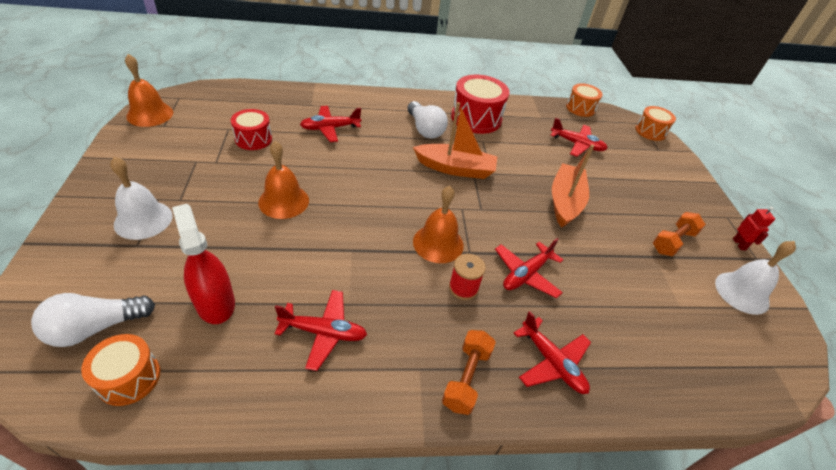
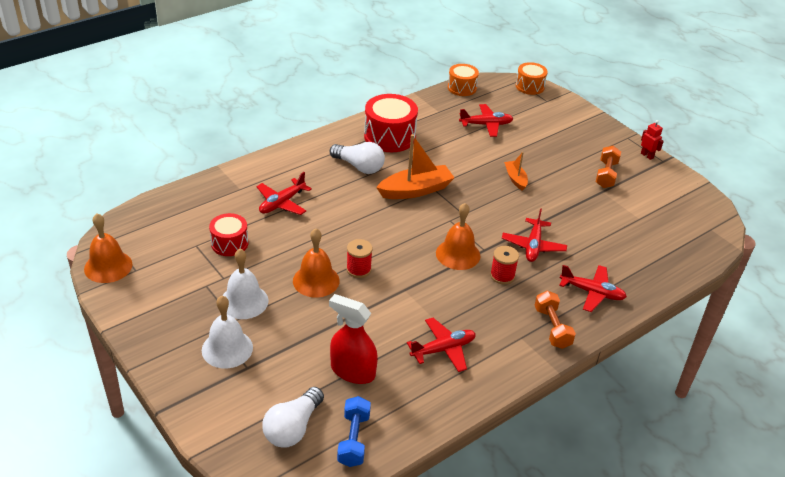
camera: 30 degrees left, 5 degrees down
orange drum [81,334,160,406] -> blue dumbbell [337,396,371,467]
orange boat [552,144,594,228] -> orange boat [504,152,528,191], size x0.55
white bell [715,241,796,315] -> white bell moved to [222,249,268,319]
none -> red spool [346,239,372,278]

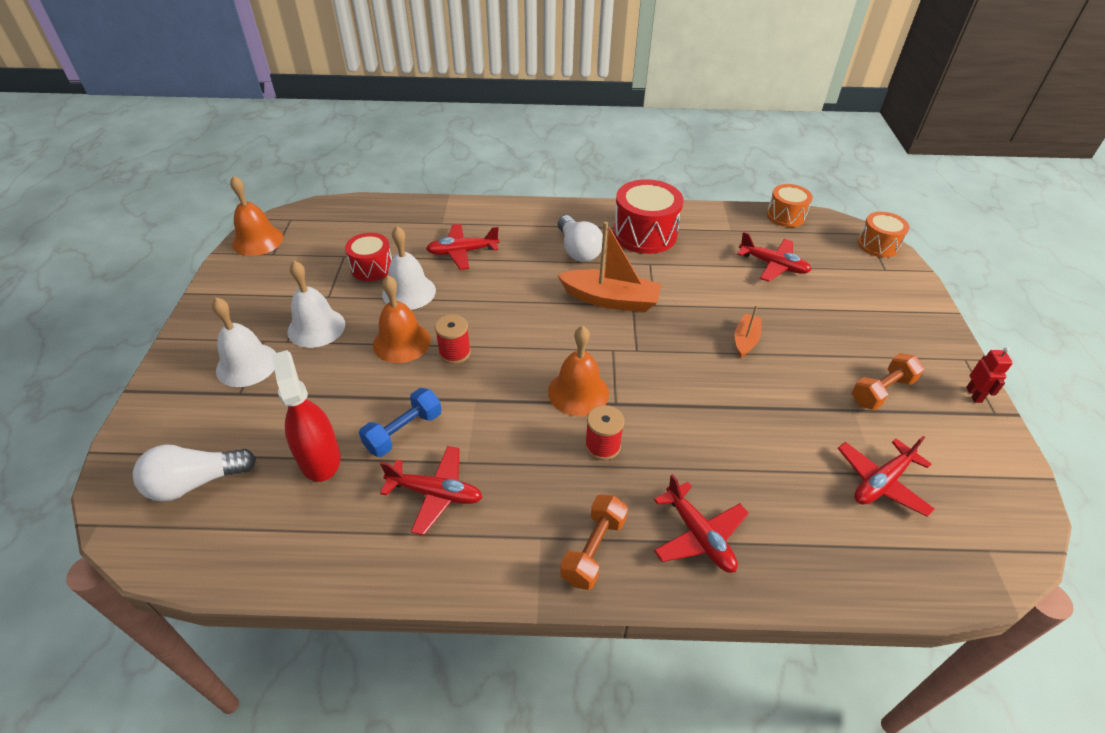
camera: 40 degrees right, 5 degrees up
blue dumbbell [337,396,371,467] -> blue dumbbell moved to [359,388,442,457]
red plane [502,208,567,262] -> red plane moved to [838,436,935,517]
none -> white bell [382,226,436,310]

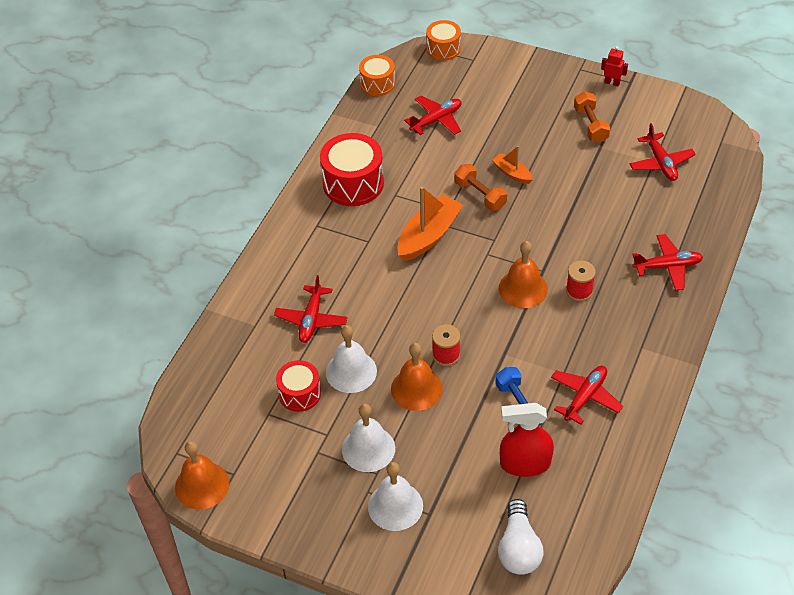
camera: 65 degrees left, 5 degrees up
white light bulb [558,215,603,262] -> none
orange dumbbell [560,494,628,590] -> orange dumbbell moved to [454,164,507,211]

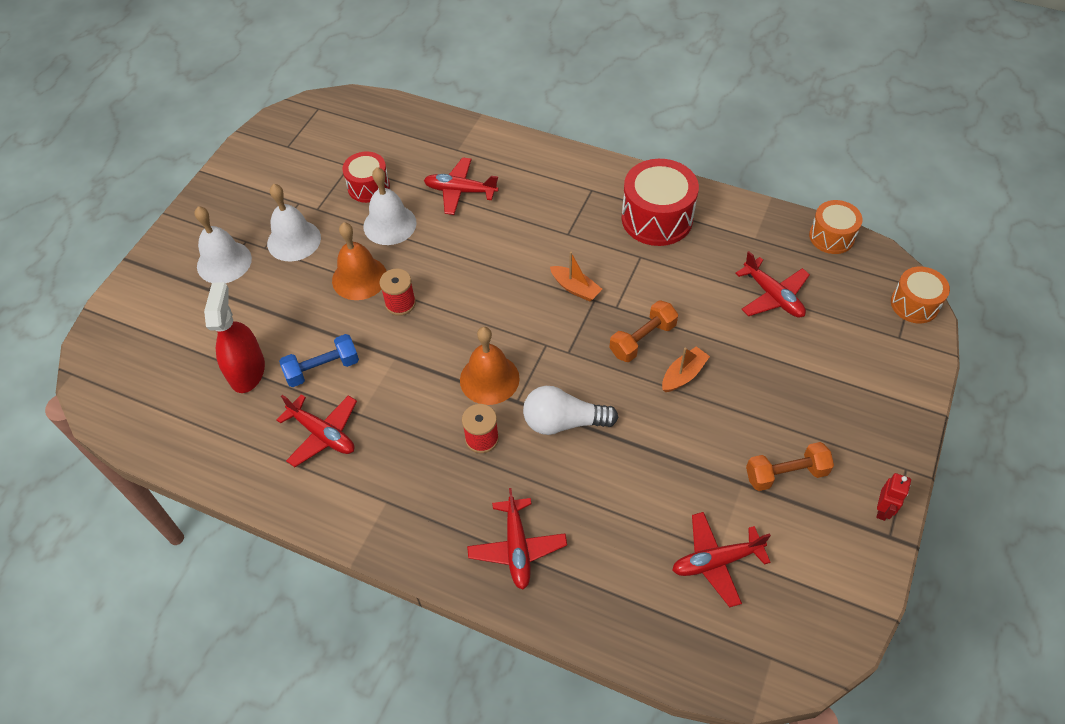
camera: 90 degrees right, 5 degrees up
orange bell [175,441,229,510] -> none
orange boat [397,186,463,261] -> orange boat [550,252,602,302], size x0.55
white light bulb [498,499,544,575] -> white light bulb moved to [523,386,618,435]

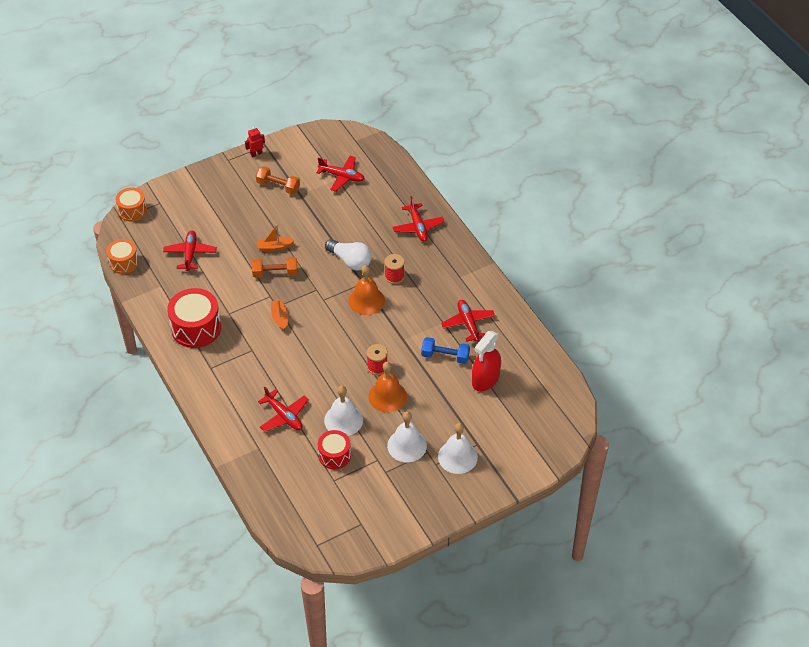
camera: 145 degrees left, 5 degrees down
red plane [467,488,567,590] -> red plane turned 135 degrees clockwise [393,196,444,242]

